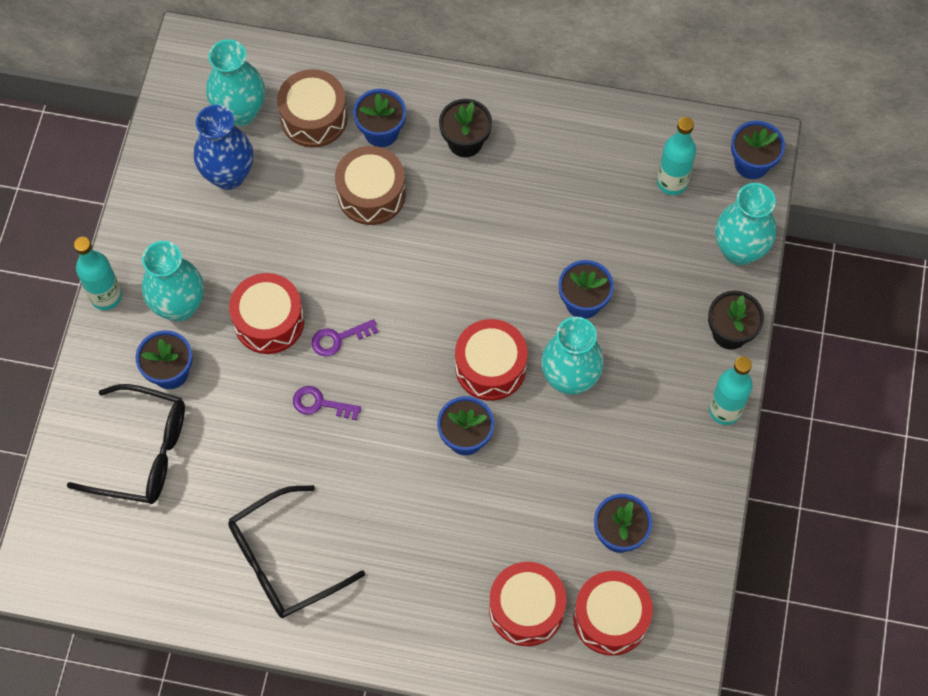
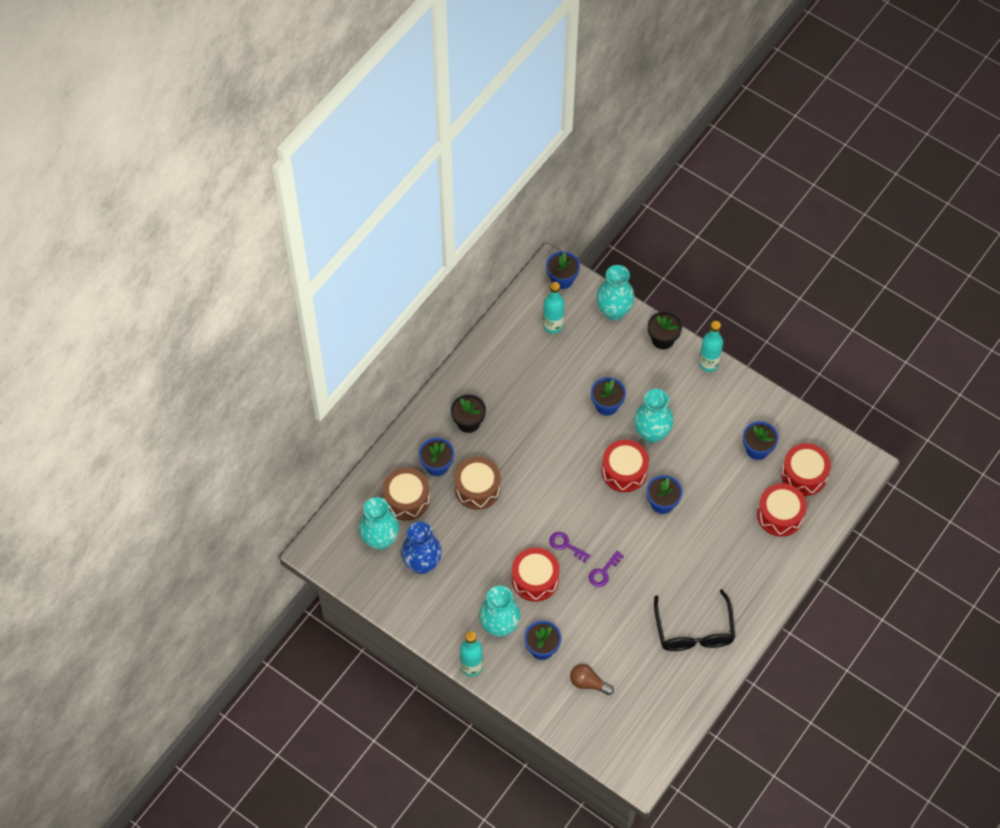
camera: 65 degrees left, 5 degrees down
black glasses [67,384,185,504] -> brown light bulb [570,664,614,695]
purple key [311,319,378,356] -> purple key turned 120 degrees clockwise [549,532,591,562]

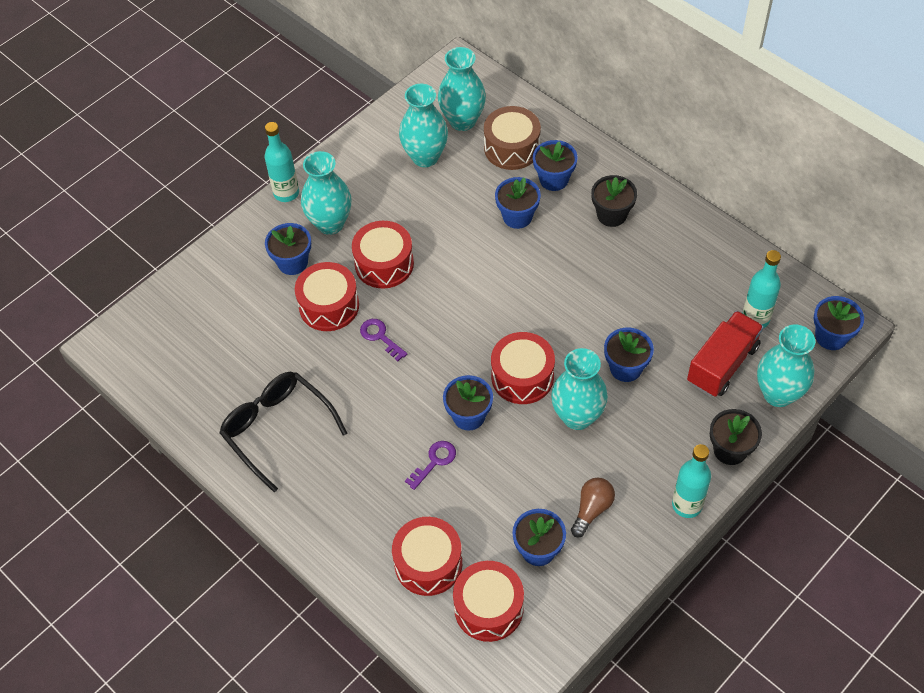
camera: 100 degrees right, 5 degrees down
blue vase [401,522,442,574] -> turquoise vase [399,84,448,167]
brown drum [454,457,501,510] -> blue flower pot [495,177,541,229]
purple key [549,532,591,562] -> purple key moved to [405,441,456,490]
brown light bulb [570,664,614,695] -> brown light bulb moved to [571,478,615,537]
black glasses [654,589,735,651] -> black glasses turned 45 degrees clockwise [219,371,347,492]
none -> red drum [295,262,359,331]
none -> red truck [687,311,764,397]

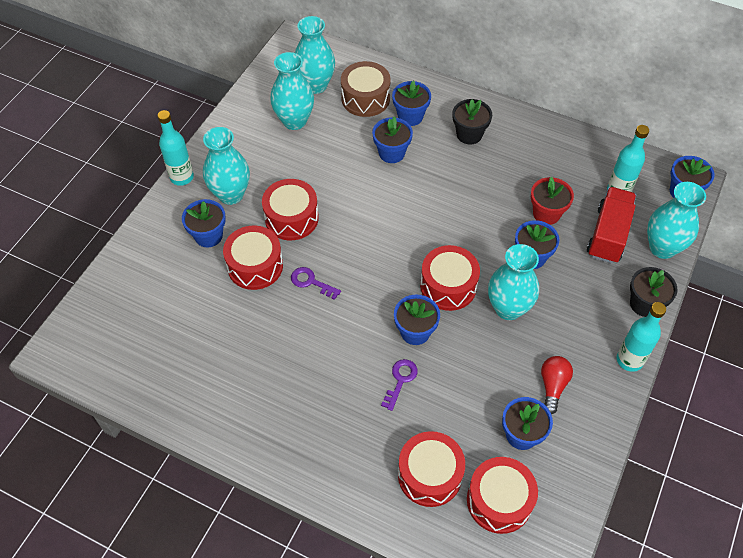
camera: 20 degrees left, 0 degrees up
black glasses [219,371,347,492] -> none
brown light bulb [571,478,615,537] -> red light bulb [541,356,573,414]
none -> red flower pot [531,177,574,225]

